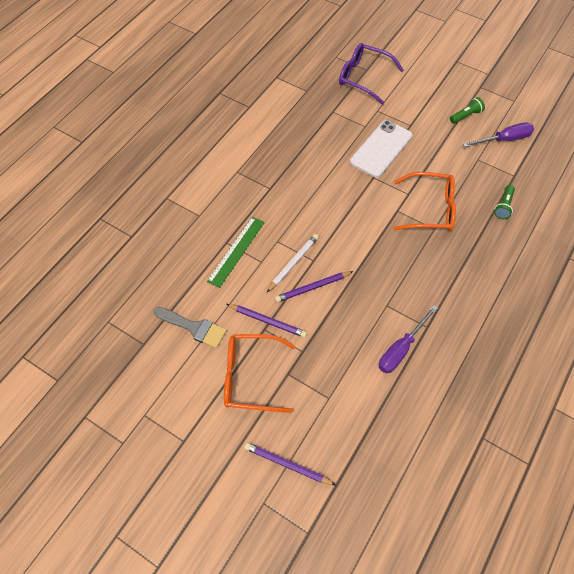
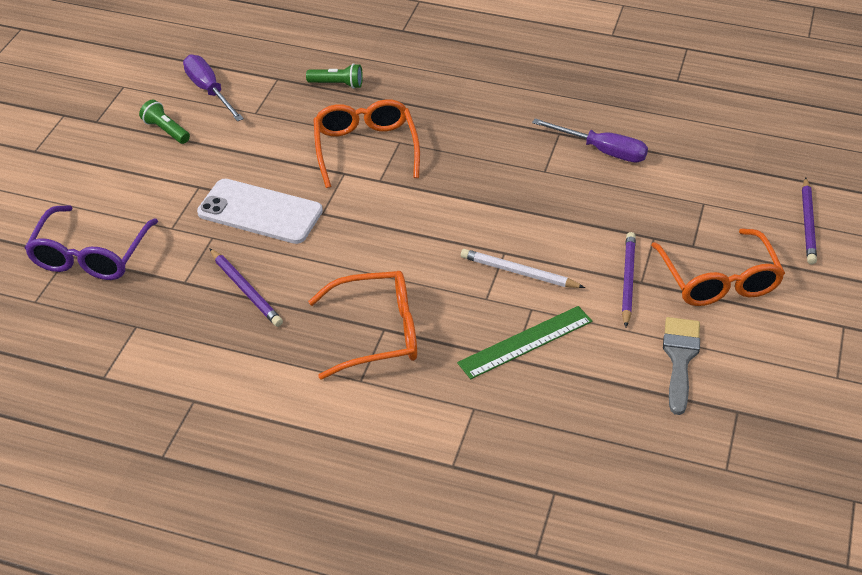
camera: 105 degrees left, 15 degrees down
green ruler [207,217,265,288] -> green ruler turned 45 degrees counterclockwise [457,306,592,379]
purple pencil [275,271,353,302] -> purple pencil moved to [209,248,283,327]
none -> orange glasses [308,271,417,380]

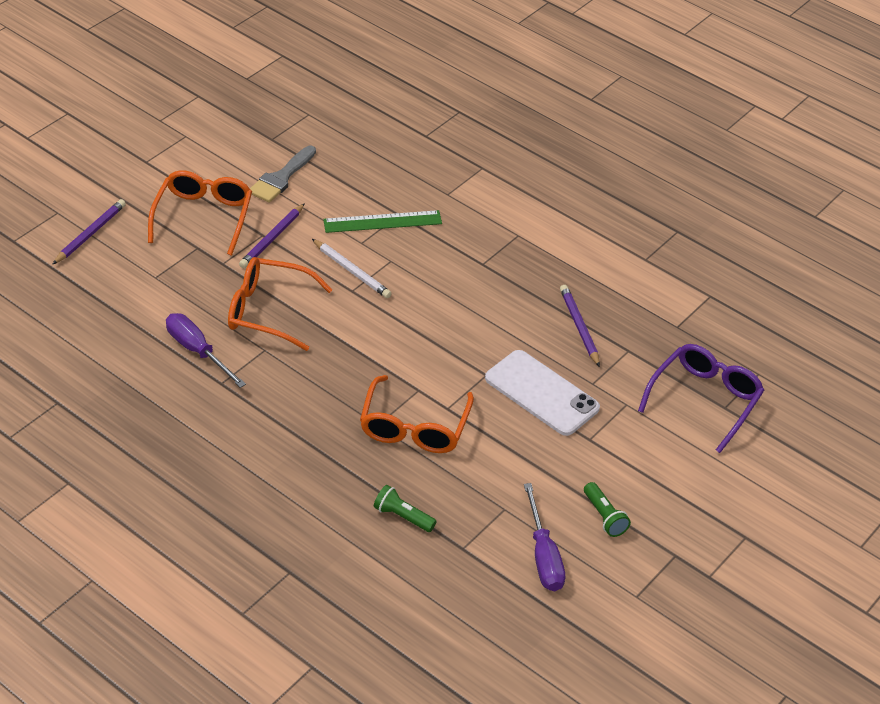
camera: 160 degrees left, 0 degrees up
orange glasses [308,271,417,380] -> orange glasses moved to [228,257,333,351]

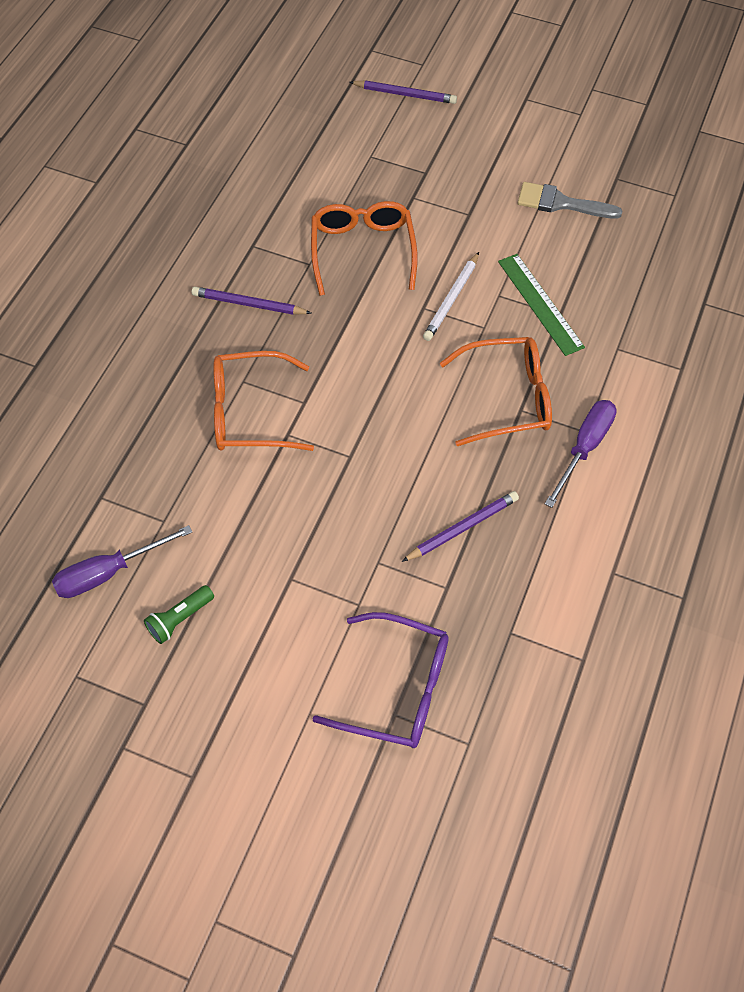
camera: 75 degrees right, 15 degrees up
orange glasses [148,170,252,256] -> orange glasses moved to [440,337,552,446]
purple screwdriver [166,313,246,388] -> purple screwdriver moved to [545,400,617,508]
purple pencil [239,203,305,268] -> purple pencil moved to [191,287,312,315]
green flashlight [374,485,437,532] -> none
white phone [485,350,600,436] -> none

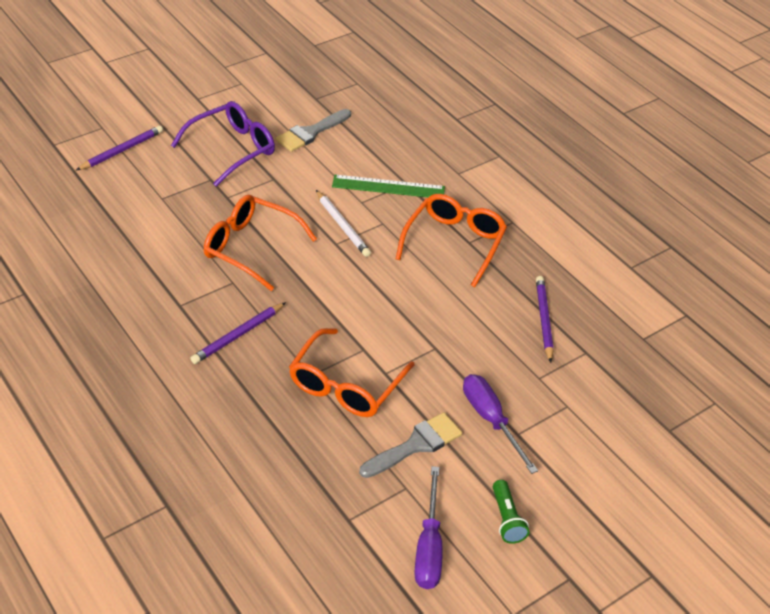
camera: 60 degrees left, 15 degrees down
purple glasses [313,612,449,748] -> purple glasses moved to [171,101,275,187]
purple screwdriver [545,400,617,508] -> purple screwdriver moved to [463,374,538,474]
none -> grey brush [359,412,462,478]

